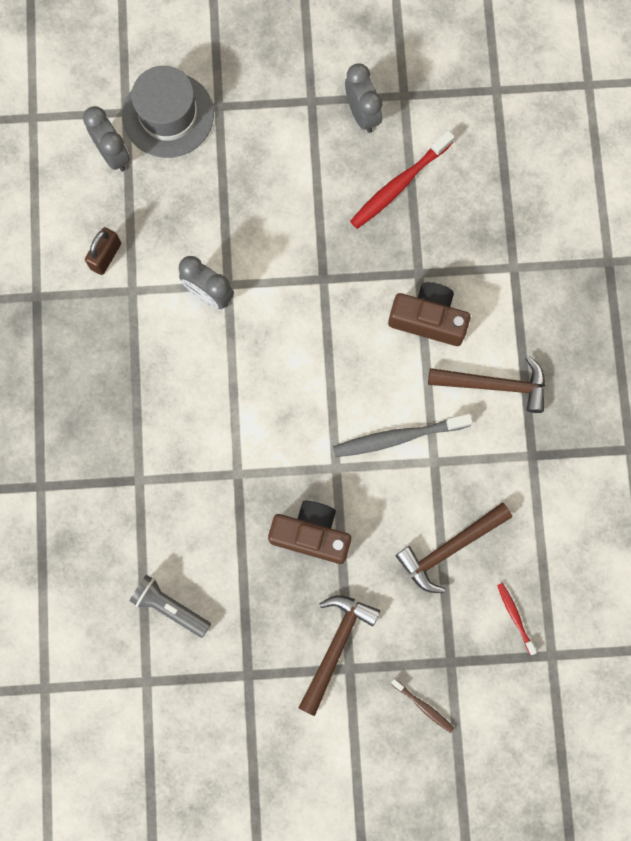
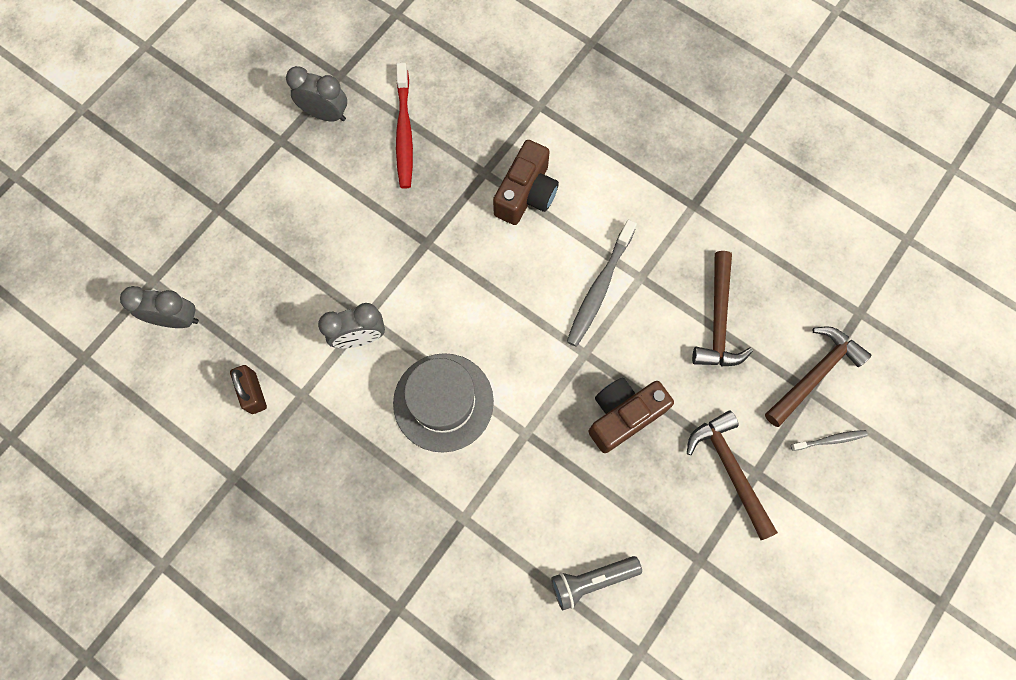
camera: 50 degrees left, 5 degrees down
grey hat [123,66,214,158] -> grey hat moved to [393,353,494,453]
brown camera [388,282,471,346] -> brown camera turned 150 degrees clockwise [493,140,559,225]
brown toothbrush [391,679,454,733] -> grey toothbrush [791,430,868,451]
brown hammer [428,356,545,413] -> brown hammer moved to [765,326,871,427]
red toothbrush [497,583,537,655] -> none

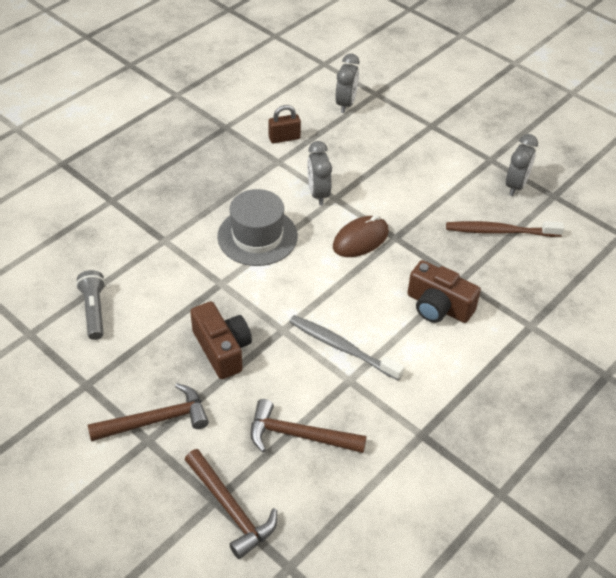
camera: 95 degrees right, 25 degrees down
red toothbrush [396,63,413,189] -> brown toothbrush [446,221,564,237]
grey toothbrush [791,430,868,451] -> none
none -> brown mouse [333,215,389,257]

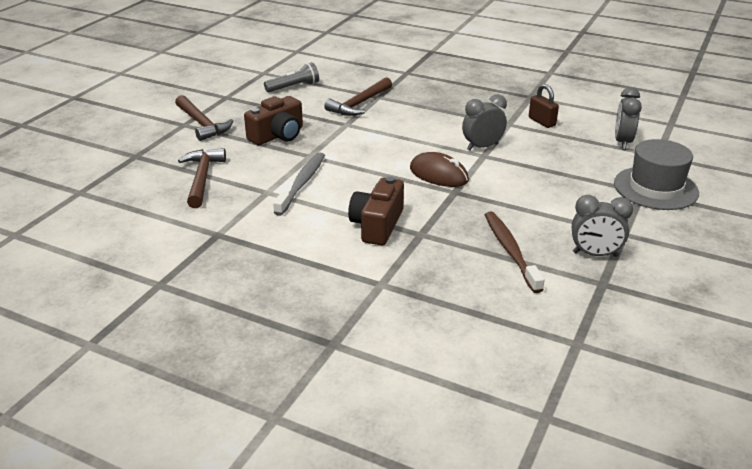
camera: 75 degrees right, 15 degrees down
brown hammer [185,449,277,559] -> brown hammer moved to [324,77,392,116]
grey hat [217,189,298,266] -> grey hat moved to [614,139,699,210]
grey clock [335,54,360,113] -> grey clock turned 105 degrees clockwise [615,87,642,150]

